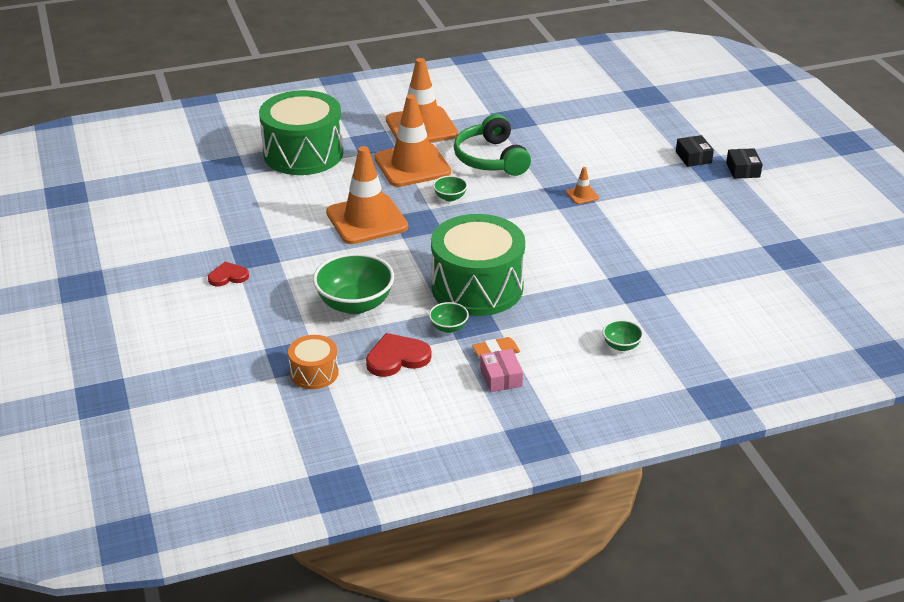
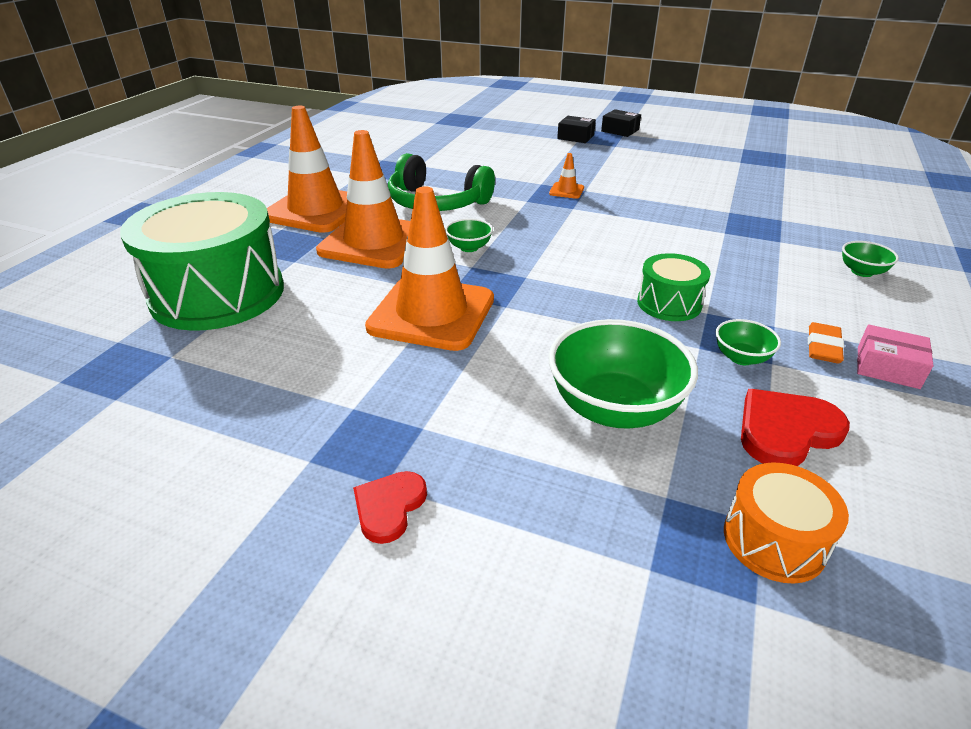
camera: 50 degrees left, 0 degrees up
red heart [366,333,431,377] -> red heart turned 45 degrees clockwise [741,389,850,466]
green drum [431,214,525,316] -> green drum [637,253,710,321], size x0.48

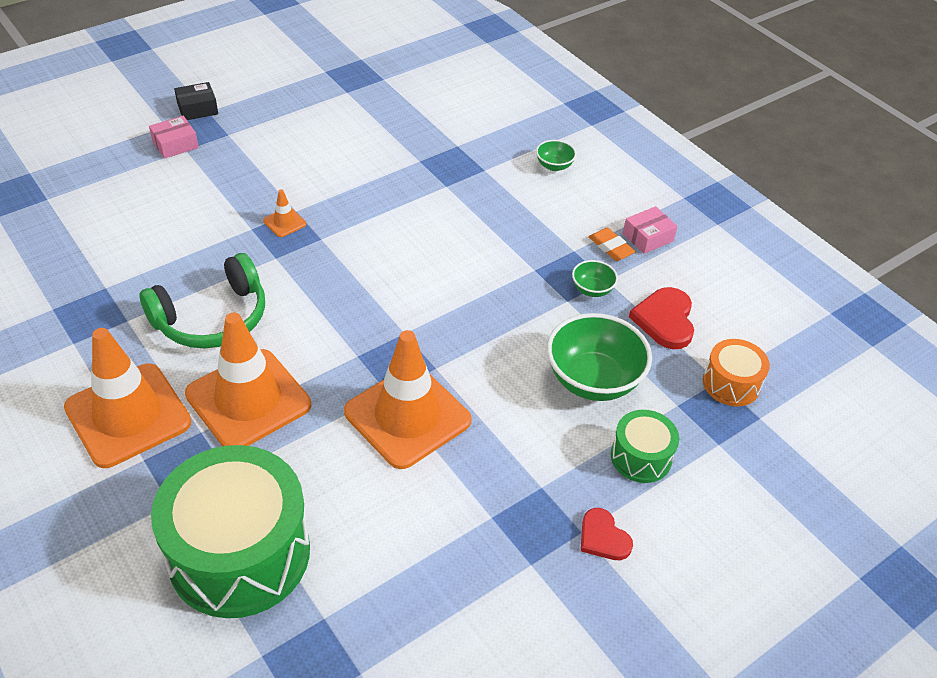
camera: 60 degrees left, 10 degrees up
green bowl [445,218,493,252] -> none
black box [557,116,596,143] -> pink box [149,116,199,159]
green drum [637,253,710,321] -> green drum moved to [611,410,679,483]

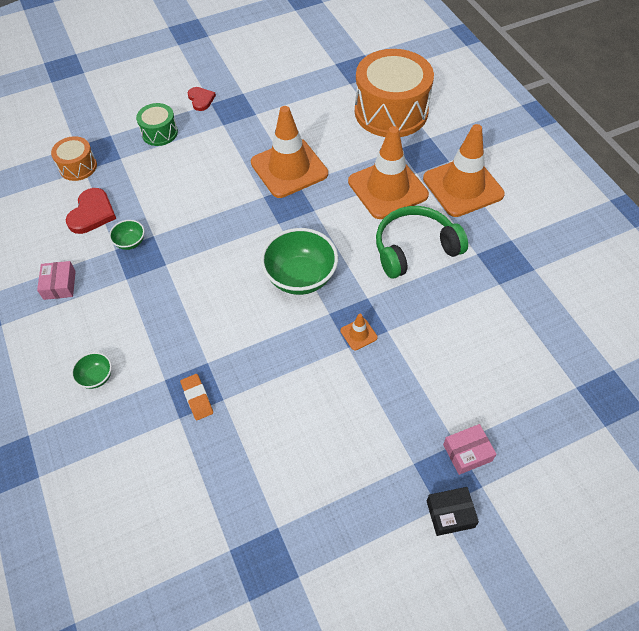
camera: 165 degrees left, 10 degrees up
green drum [151,445,310,618] -> orange drum [355,49,434,137]
green bowl [547,313,652,401] -> green bowl moved to [261,228,338,295]
orange eraser [588,228,636,261] -> orange eraser moved to [180,374,213,420]
pink box [623,206,678,254] -> pink box turned 75 degrees counterclockwise [37,261,76,300]

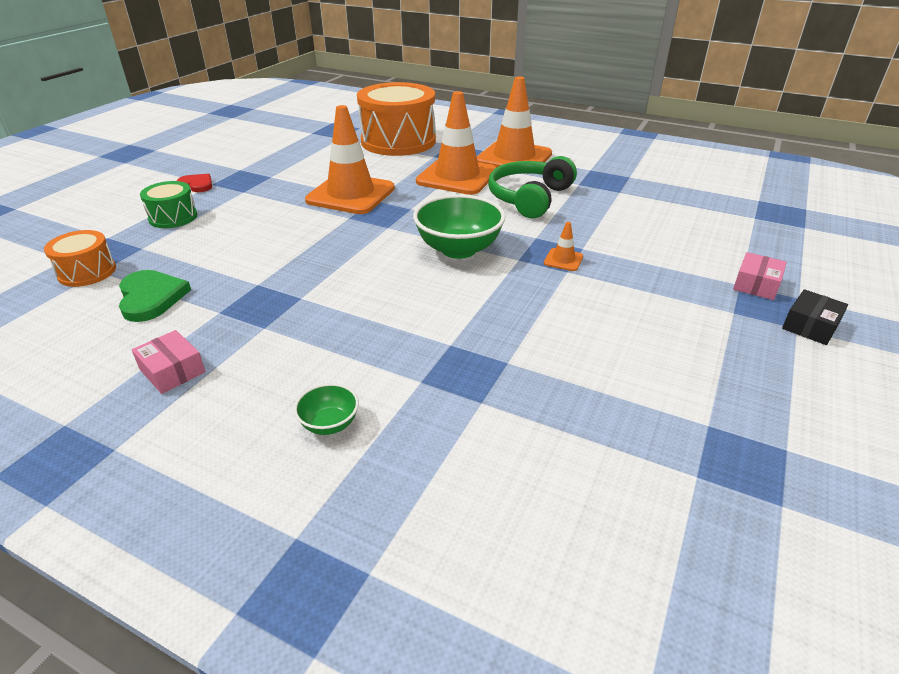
camera: 40 degrees left, 20 degrees down
red heart [66,188,116,234] -> green heart [119,270,191,322]
green bowl [109,220,145,250] -> none
orange eraser [180,374,213,420] -> none

